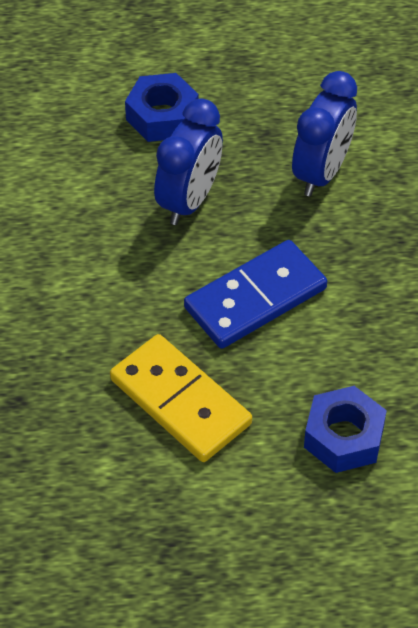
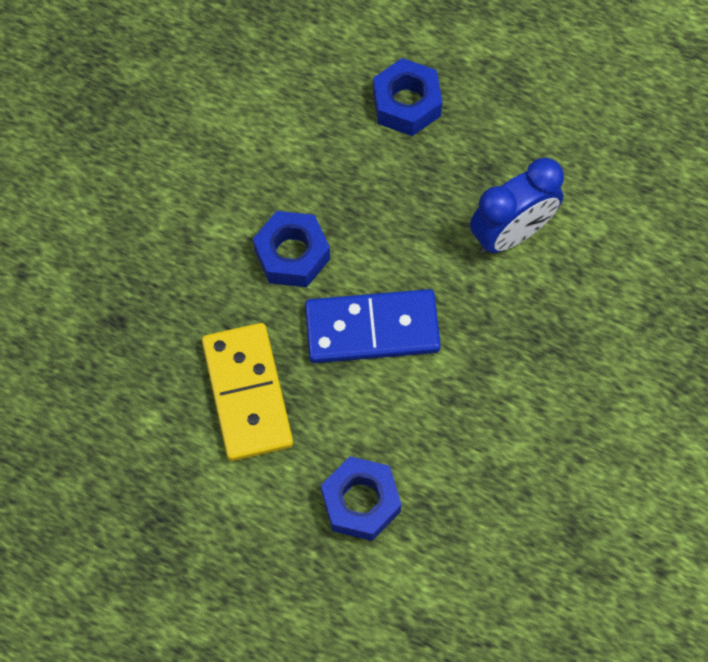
camera: 30 degrees right, 15 degrees up
blue clock [154,99,223,225] -> none
none -> blue nut [253,211,330,287]

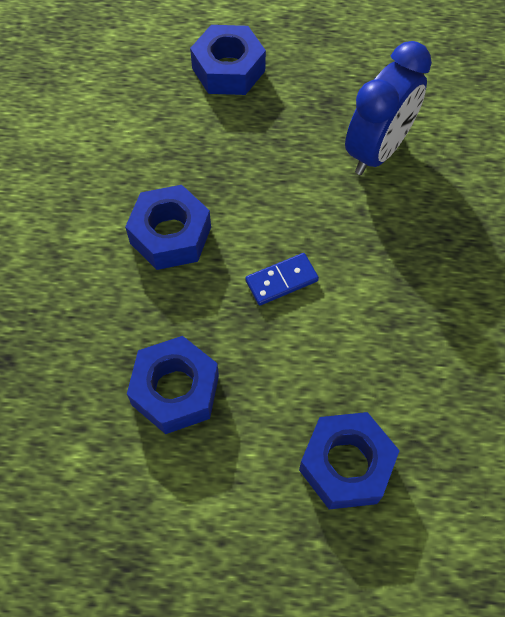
camera: 20 degrees left, 5 degrees down
yellow domino [202,323,293,461] -> blue nut [127,336,219,434]
blue domino [305,289,441,363] -> blue domino [245,253,319,306], size x0.47

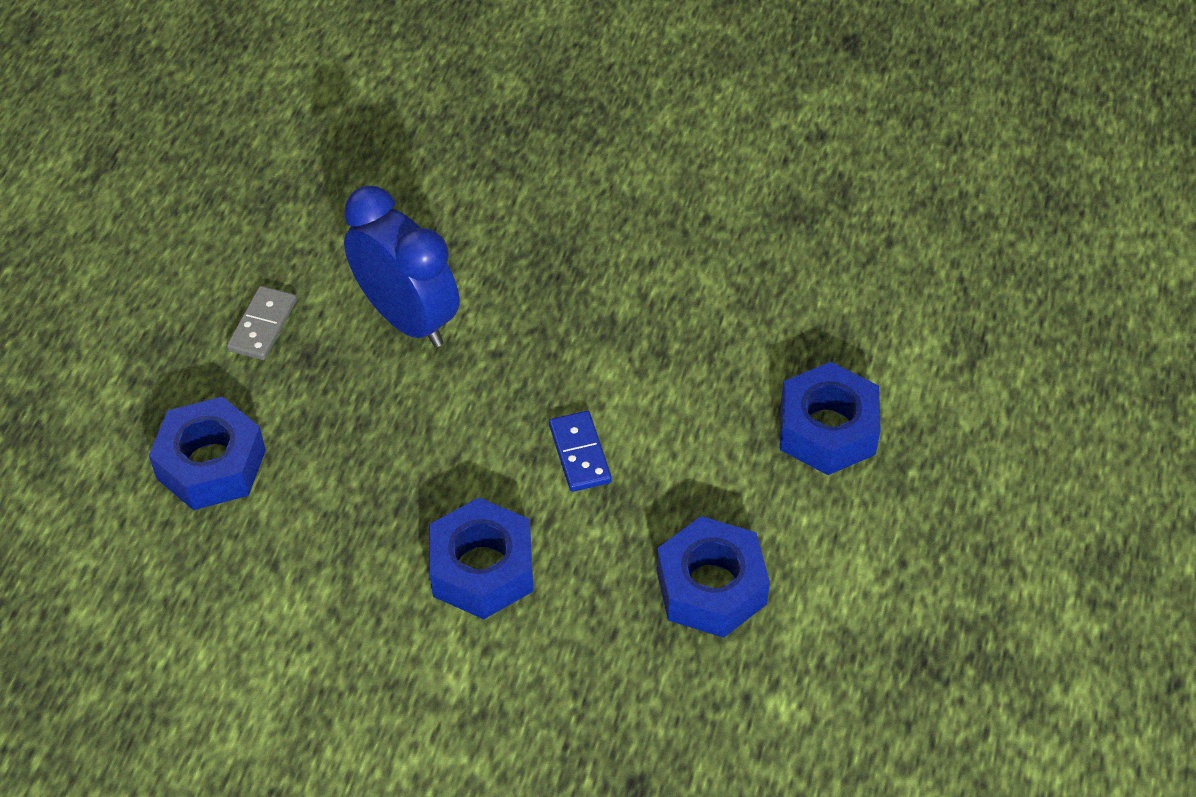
camera: 80 degrees left, 10 degrees down
none -> grey domino [227,286,297,360]

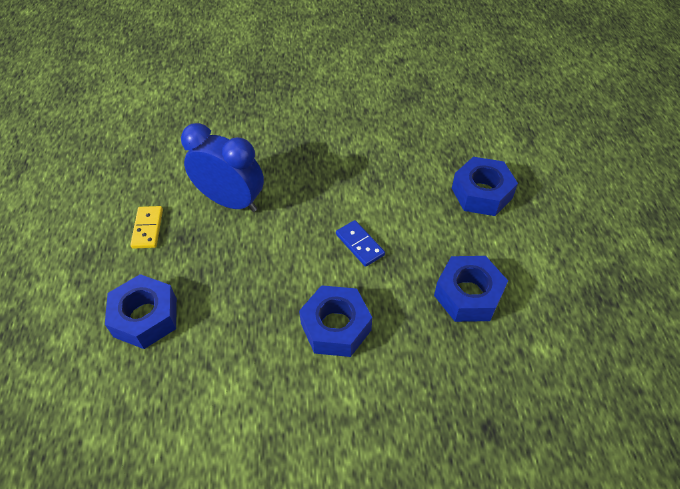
camera: 20 degrees left, 0 degrees up
grey domino [227,286,297,360] -> yellow domino [130,206,163,249]

